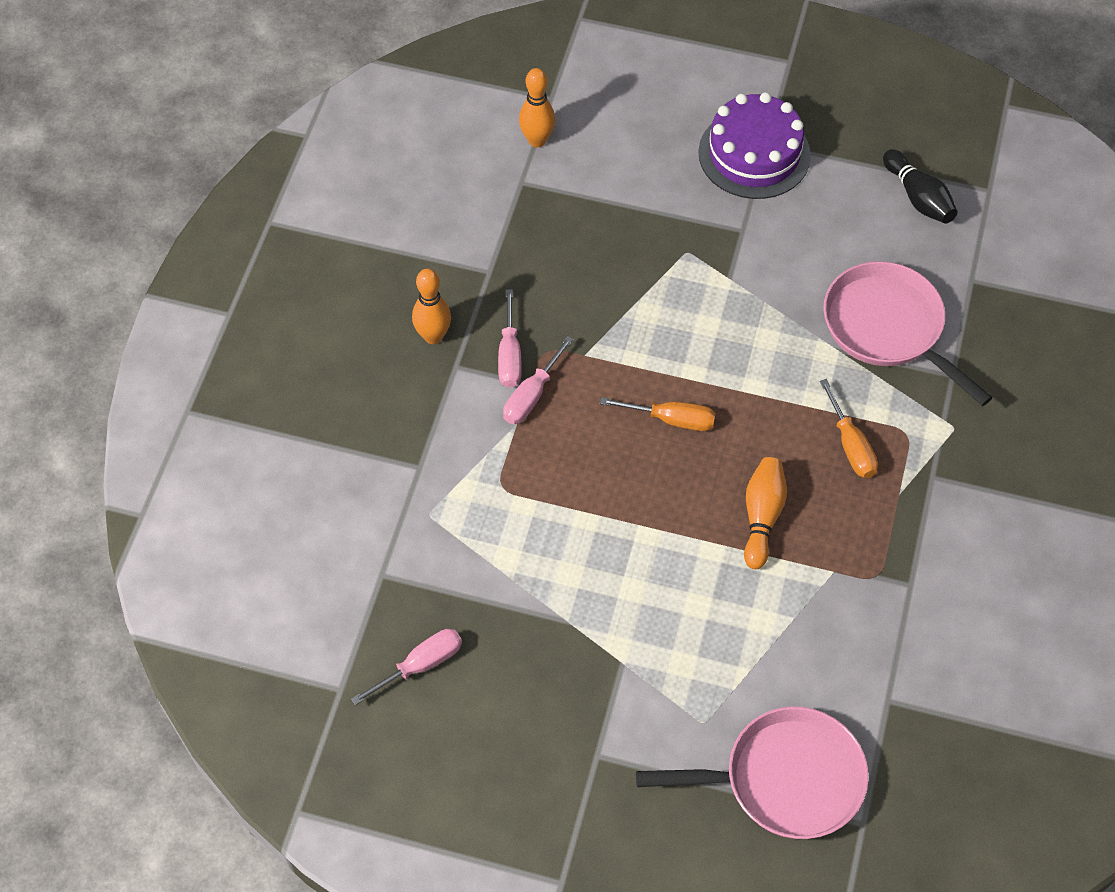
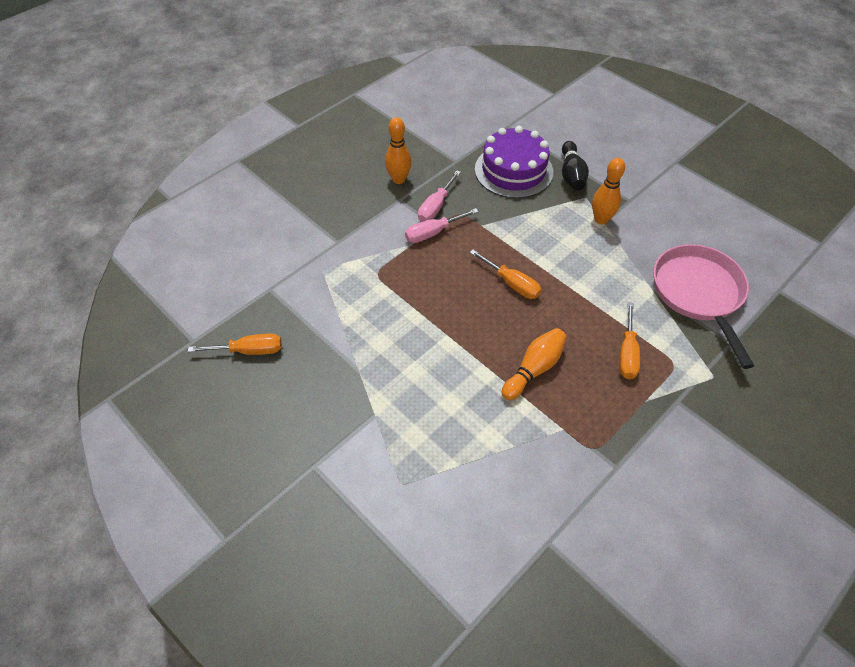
camera: 30 degrees right, 5 degrees down
pink screwdriver [351,629,462,705] -> orange screwdriver [188,334,282,355]
orange bowling pin [519,68,555,147] -> orange bowling pin moved to [592,158,625,225]
pink pan [636,707,869,839] -> none
purple cake [698,92,811,199] -> purple cake moved to [475,126,553,198]
black bowling pin [883,149,957,224] -> black bowling pin moved to [562,141,589,191]

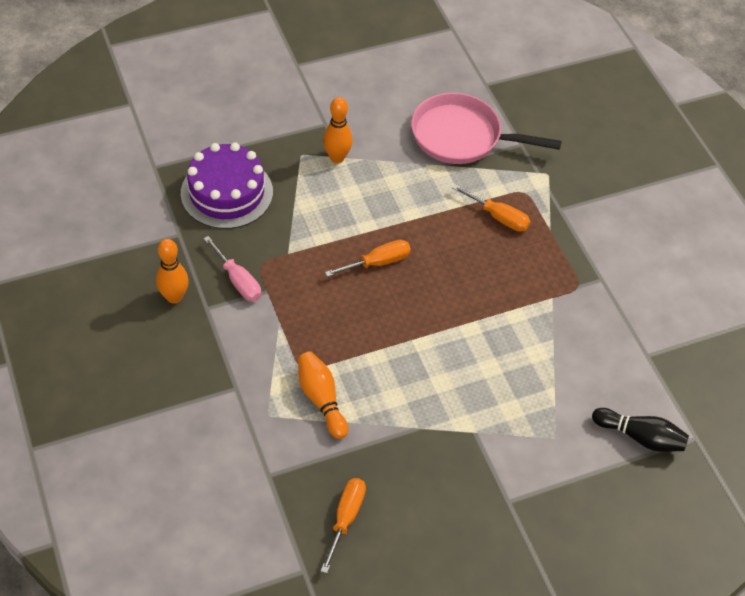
camera: 70 degrees left, 0 degrees up
pink screwdriver [405,208,479,243] -> none
orange bowling pin [502,328,567,400] -> orange bowling pin moved to [298,352,348,439]
black bowling pin [562,141,589,191] -> black bowling pin moved to [592,408,689,452]

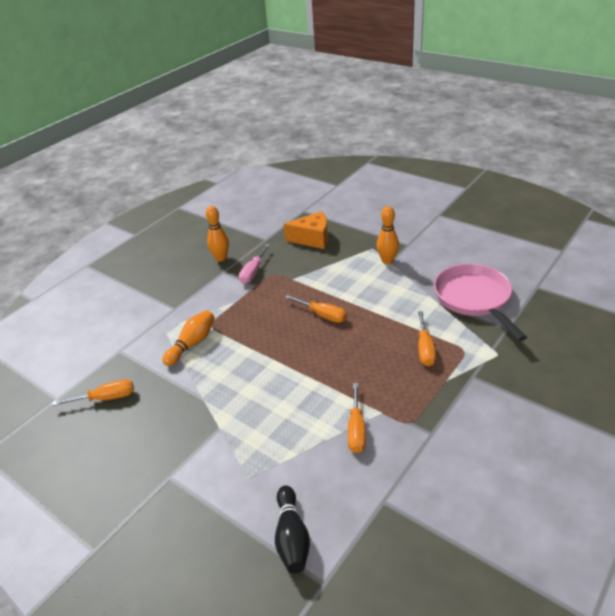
camera: 65 degrees right, 15 degrees down
purple cake [181,143,273,229] -> orange cheese [283,211,328,249]
none -> orange screwdriver [348,383,366,453]

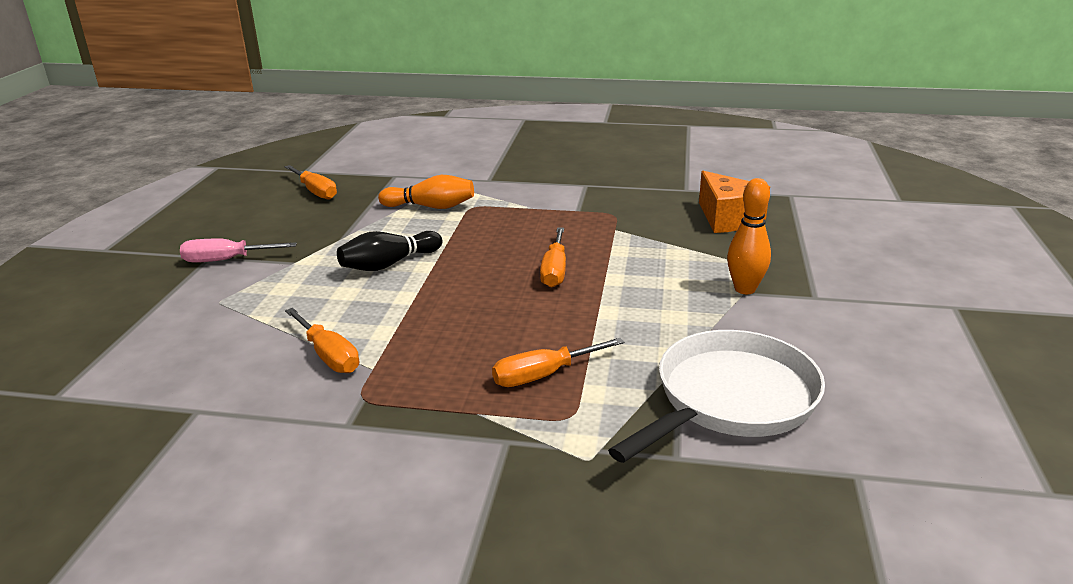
camera: 60 degrees right, 10 degrees down
orange bowling pin [206,206,229,262] -> none
pink screwdriver [239,244,270,284] -> pink screwdriver moved to [180,239,297,263]
black bowling pin [275,485,310,574] -> black bowling pin moved to [337,231,442,271]
orange screwdriver [348,383,366,453] -> orange screwdriver turned 105 degrees counterclockwise [285,308,359,373]
pink pan [434,264,527,341] -> white pan [608,330,825,463]

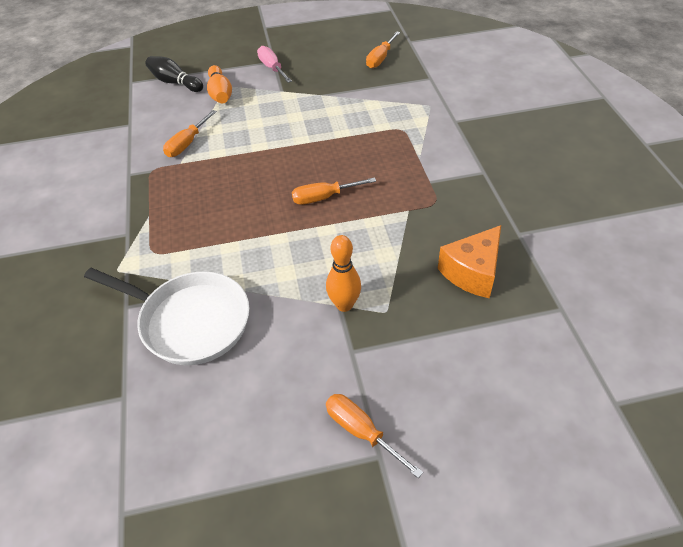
camera: 70 degrees right, 20 degrees up
black bowling pin [337,231,442,271] -> black bowling pin moved to [145,56,203,92]
orange bowling pin [378,175,474,209] -> orange bowling pin moved to [207,65,232,103]
orange screwdriver [492,338,625,387] -> orange screwdriver moved to [326,394,423,478]

